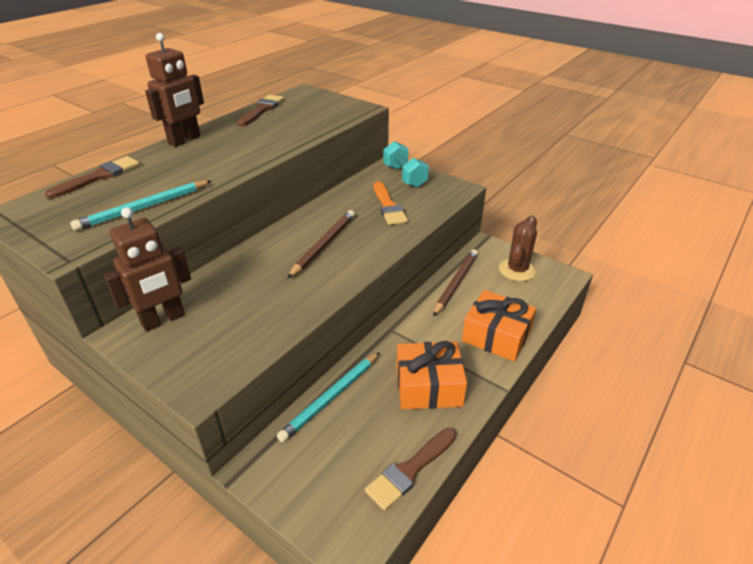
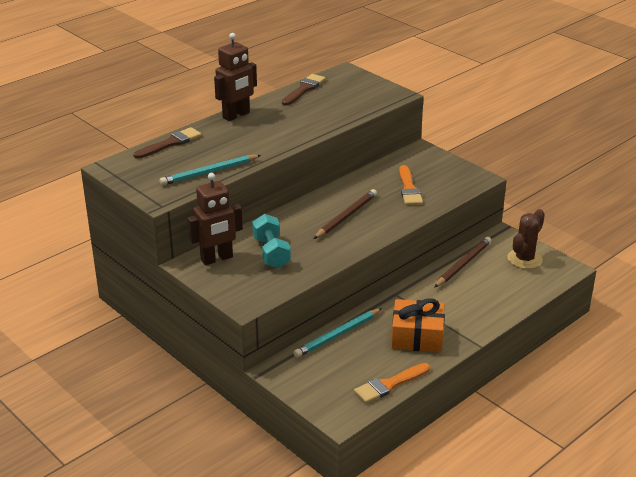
camera: 10 degrees right, 5 degrees down
brown brush [365,428,457,511] -> orange brush [354,363,430,403]
turquoise dumbbell [383,141,429,188] -> turquoise dumbbell moved to [252,214,291,268]
orange gift [462,290,536,362] -> none

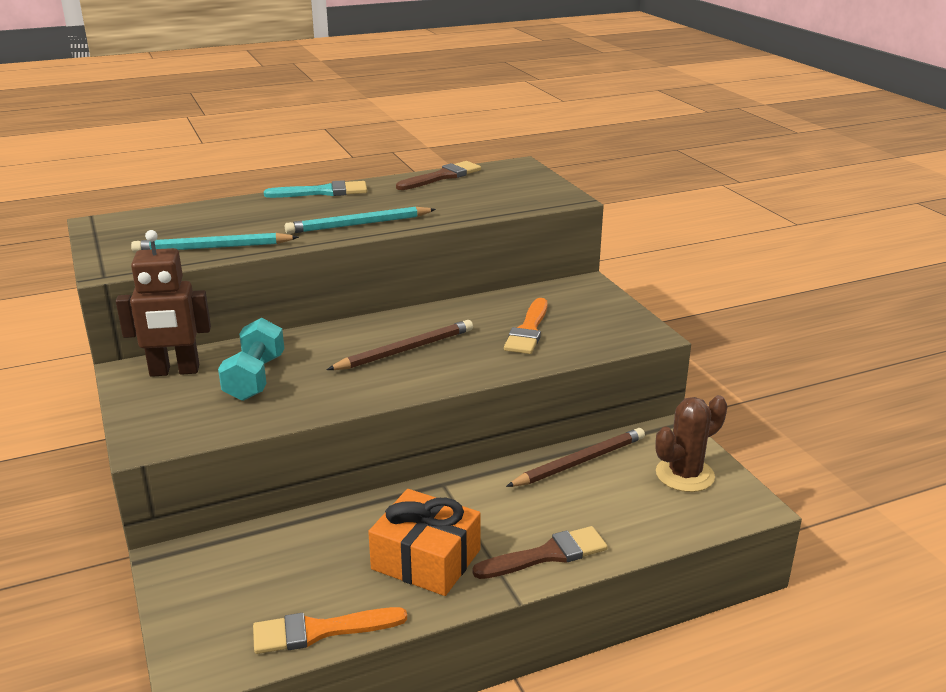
camera: 20 degrees right, 5 degrees down
brown brush [133,127,202,159] -> brown brush moved to [472,526,608,579]
brown robot [214,33,257,121] -> turquoise brush [264,180,367,198]
turquoise pencil [293,308,382,358] -> turquoise pencil moved to [285,207,436,234]

